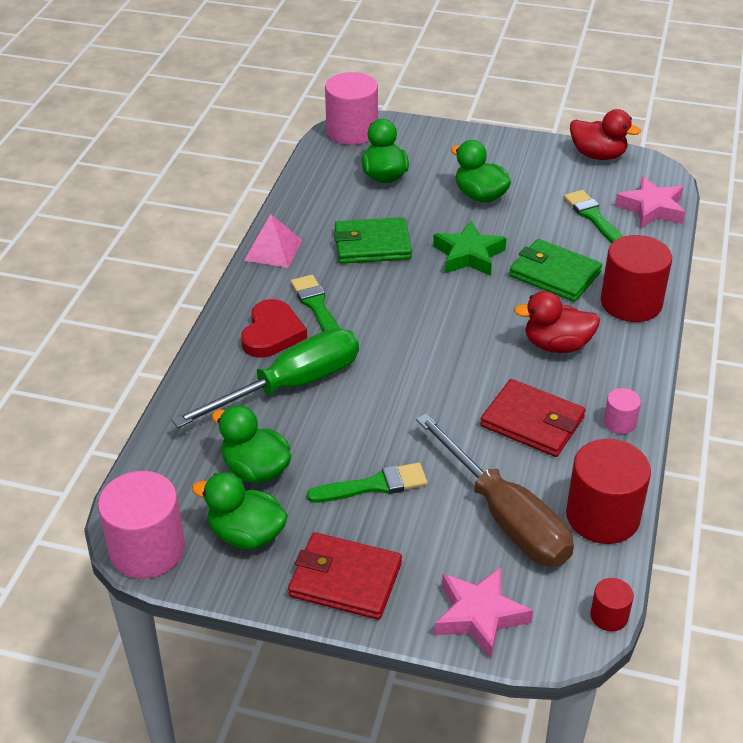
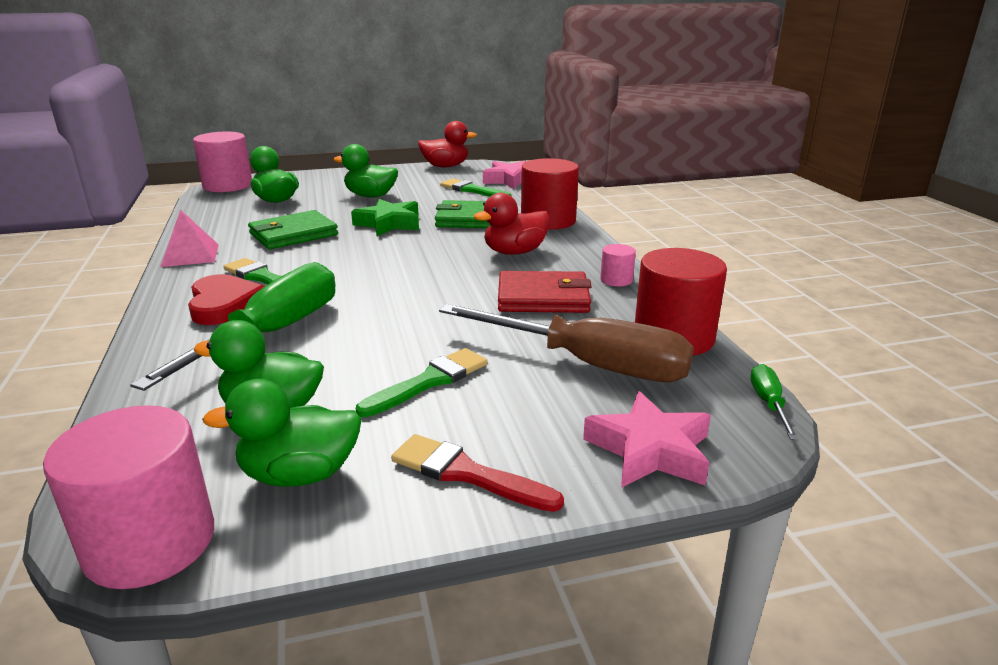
camera: 30 degrees left, 15 degrees down
red wallet [288,532,402,620] -> red brush [391,434,564,512]
red cylinder [590,578,634,632] -> green screwdriver [750,364,799,440]

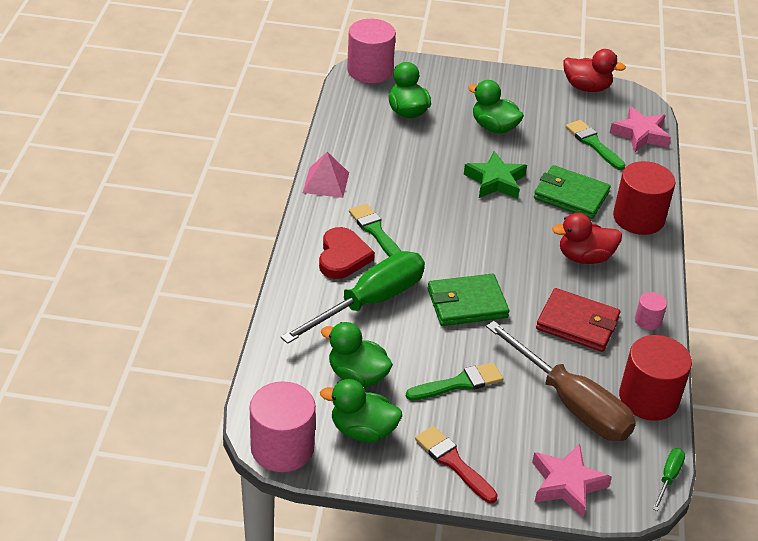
camera: 20 degrees right, 15 degrees up
green wallet [248,210,338,249] -> green wallet moved to [428,274,509,326]

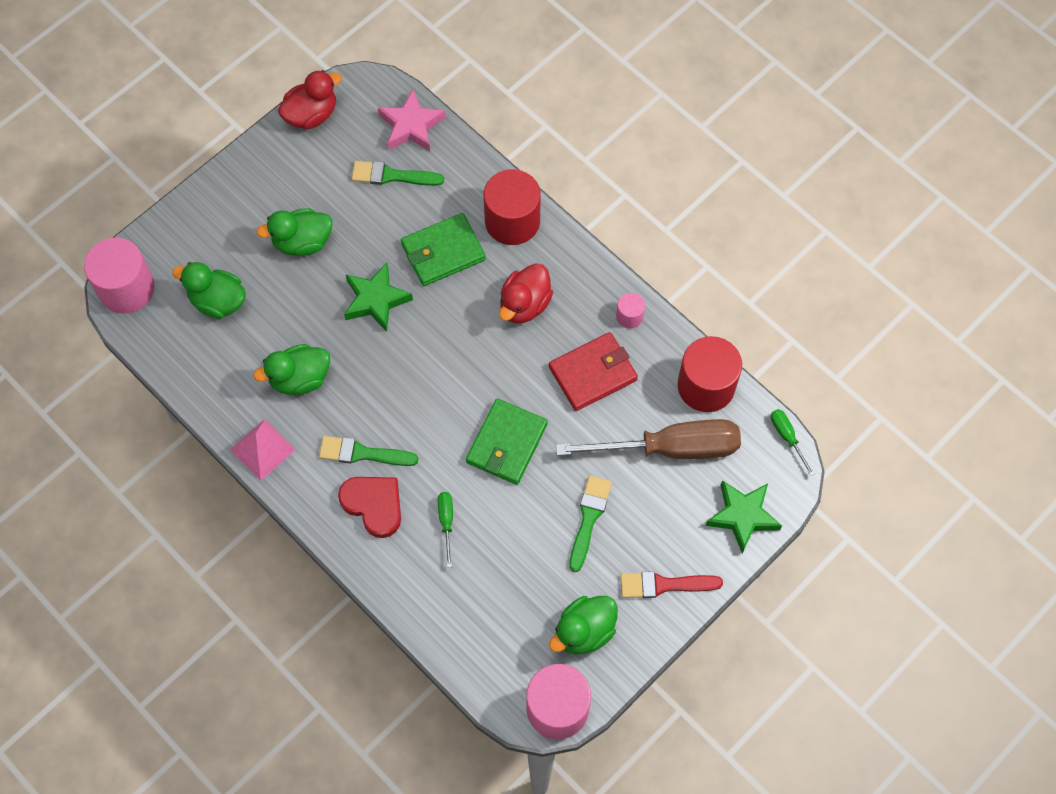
camera: 50 degrees left, 25 degrees up
green screwdriver [281,251,425,344] -> green screwdriver [438,492,453,568], size x0.42
green duck [321,322,393,387] -> green duck moved to [253,344,330,395]
pink star [532,444,612,518] -> green star [706,480,782,553]

